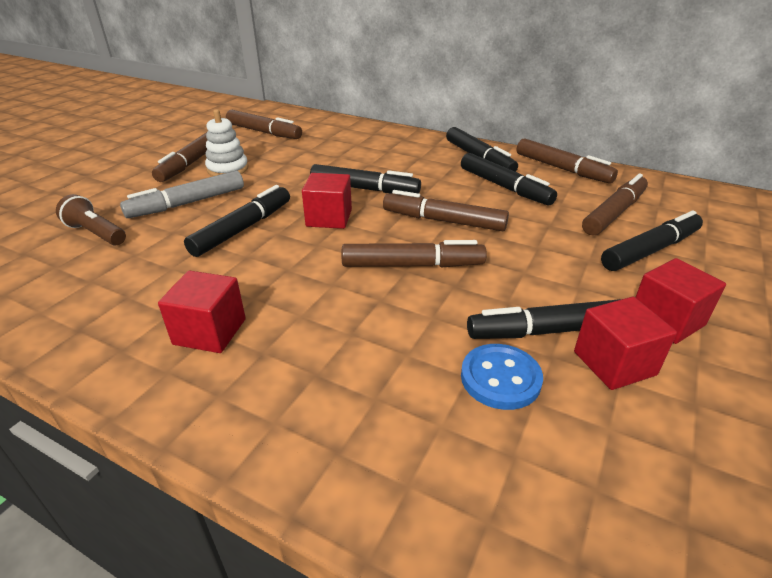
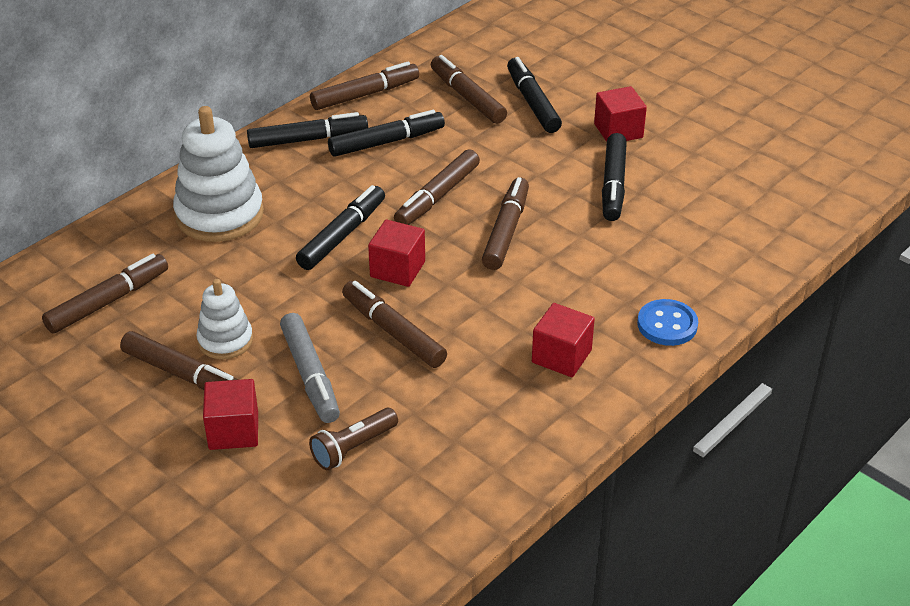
camera: 75 degrees left, 5 degrees up
black marker [184,185,290,257] -> brown marker [342,281,447,368]
blue button [461,344,543,410] -> blue button moved to [637,299,698,346]
red cube [574,297,677,390] -> red cube moved to [203,379,258,450]
none -> white stacking toy [173,106,264,242]

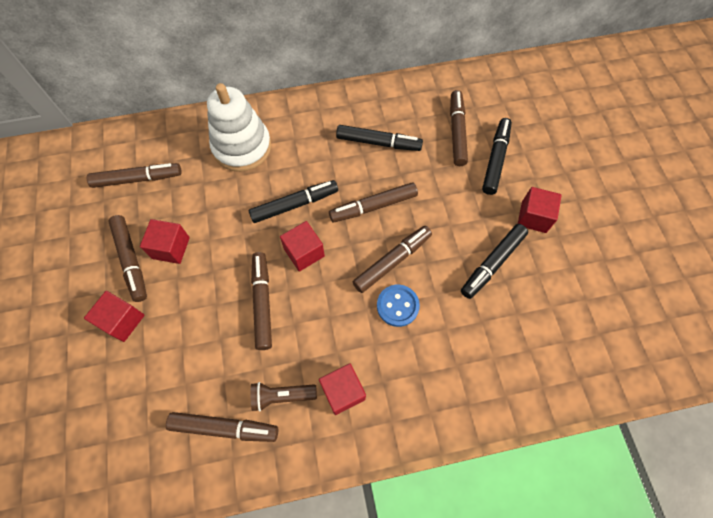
camera: 35 degrees right, 25 degrees up
white stacking toy [196,279,253,359] -> red cube [140,219,190,264]
black marker [247,112,368,148] -> none
grey marker [280,313,340,423] -> none
brown flashlight [309,408,398,470] -> brown flashlight moved to [251,382,317,412]
brown marker [310,61,419,110] -> brown marker moved to [166,412,278,442]
blue button [637,299,698,346] -> blue button moved to [377,285,420,327]

